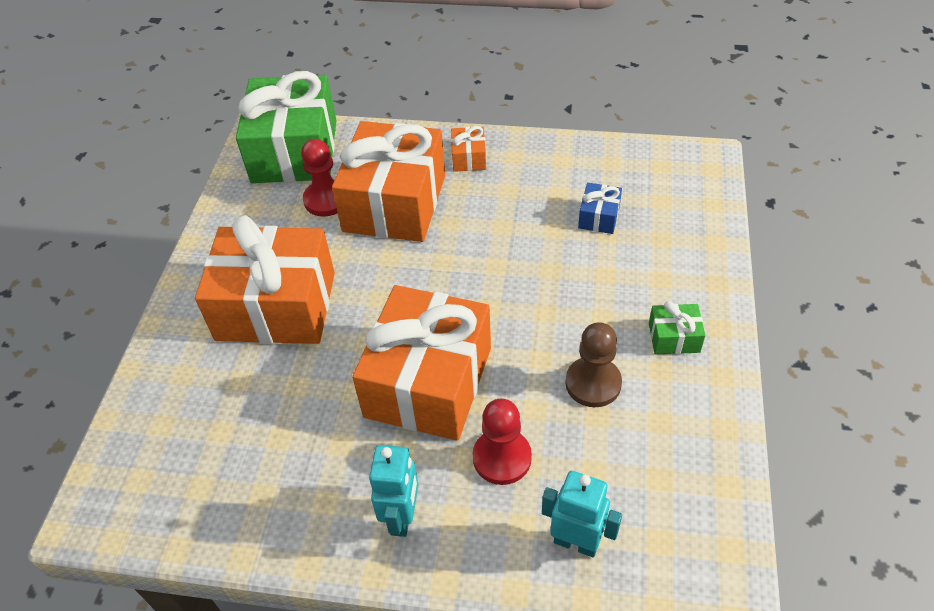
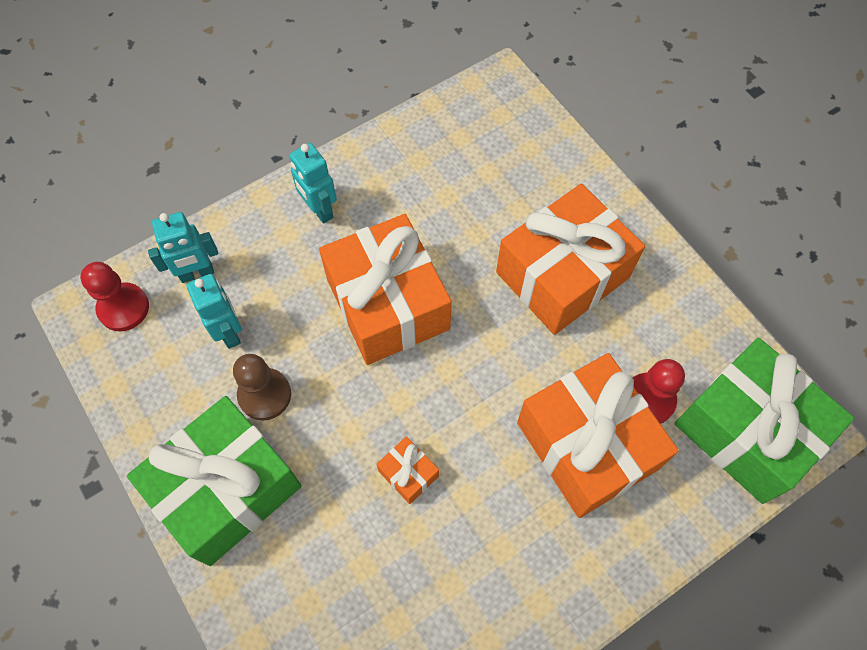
camera: 135 degrees right, 15 degrees up
orange gift [451,126,486,172] -> orange gift moved to [377,436,439,504]
red pawn [473,399,532,485] -> red pawn moved to [80,262,149,331]
blue gift [578,183,622,234] -> none
green gift [649,301,706,354] -> green gift [127,396,301,566], size x2.44
none -> turquoise robot [186,274,241,349]

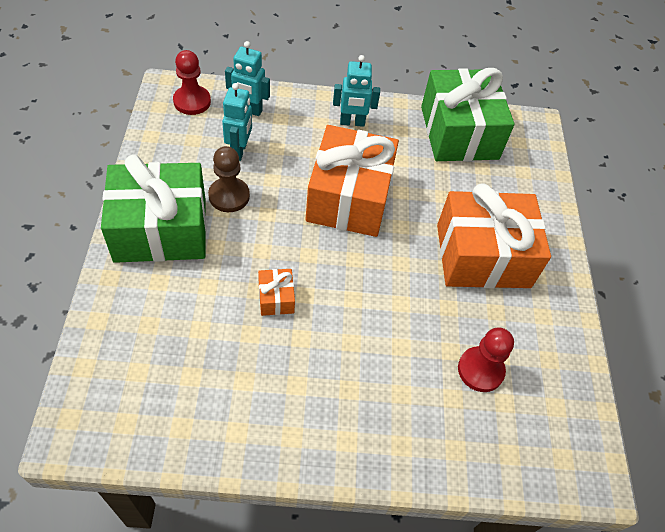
camera: 30 degrees right, 10 degrees down
turquoise robot [289,143,337,224] -> turquoise robot turned 90 degrees counterclockwise [333,55,380,127]
orange gift [517,353,679,518] -> none
green gift [675,338,855,504] -> green gift moved to [421,68,515,161]

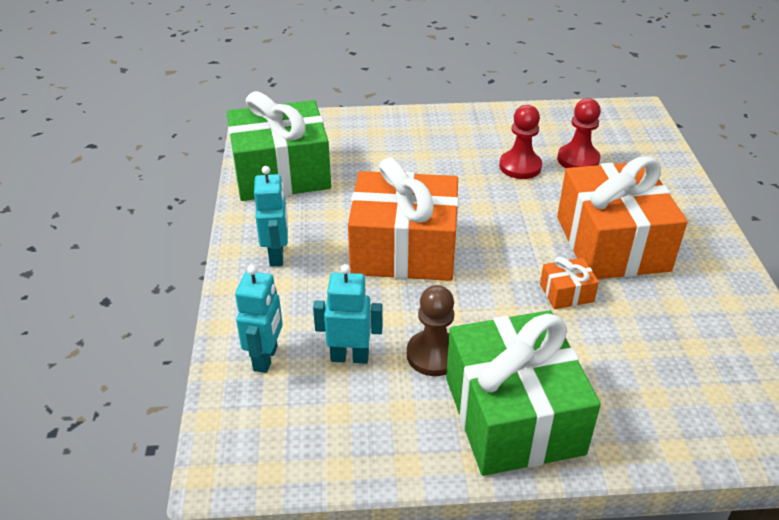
camera: 90 degrees left, 15 degrees down
red pawn [173,50,211,115] -> red pawn moved to [499,105,542,179]
orange gift [437,183,551,288] -> orange gift moved to [557,156,688,279]

